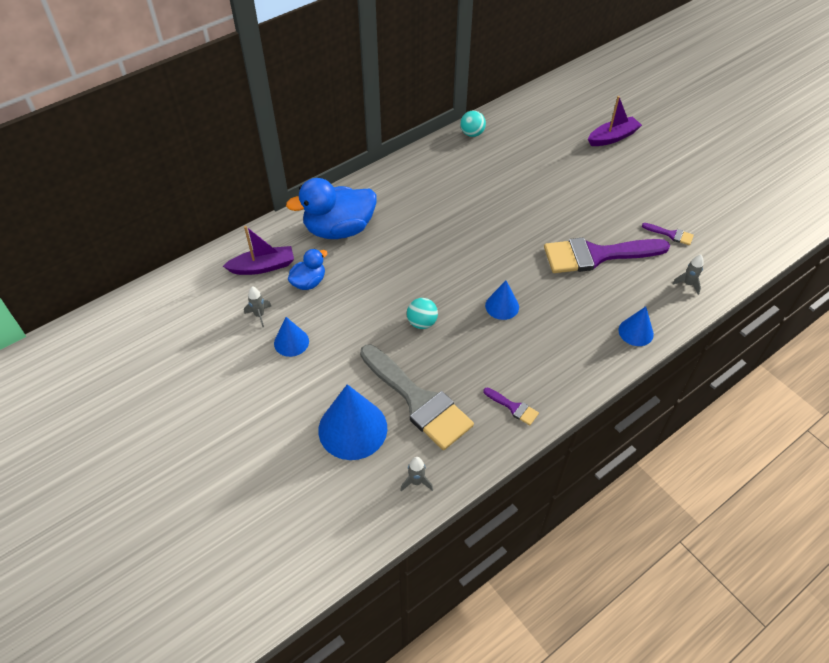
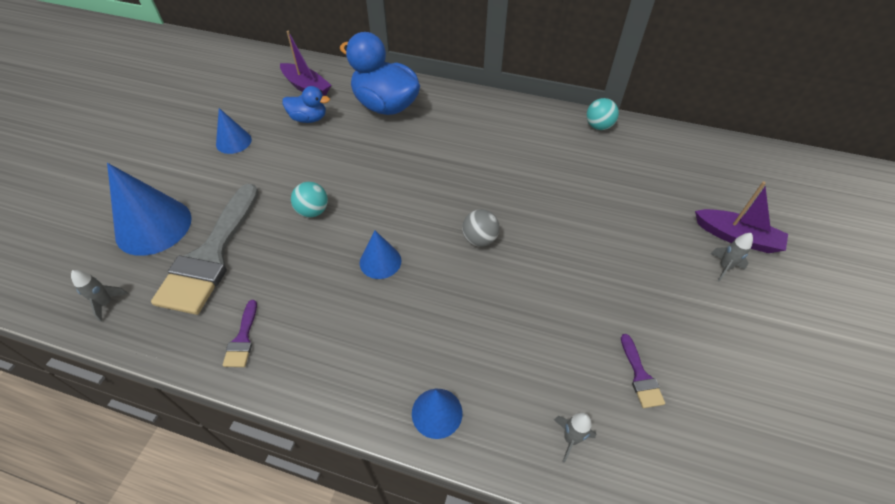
camera: 55 degrees right, 0 degrees up
grey rocket [244,286,271,327] -> grey rocket moved to [710,233,753,281]
purple brush [544,238,670,273] -> none
none -> grey ball [462,209,500,247]

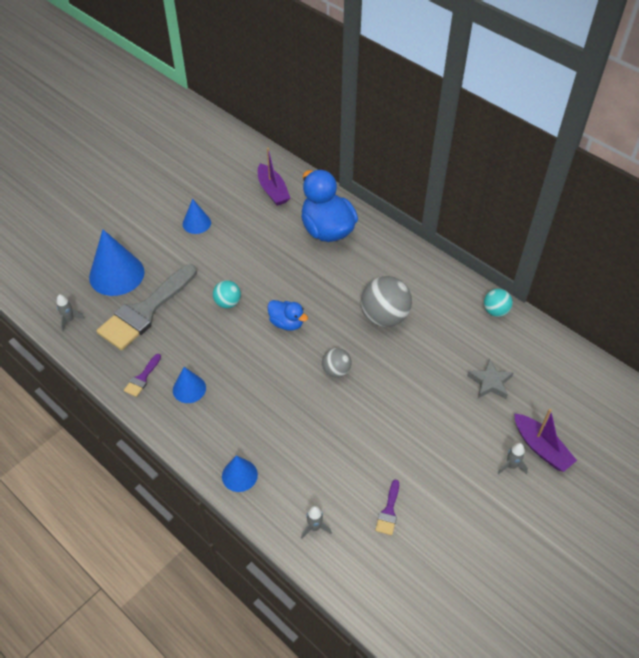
camera: 25 degrees right, 0 degrees up
blue duck [282,86,330,123] -> blue duck moved to [267,300,308,331]
blue cone [360,231,401,279] -> blue cone moved to [173,367,206,403]
none -> grey ball [361,276,412,327]
none -> grey star [467,358,514,399]

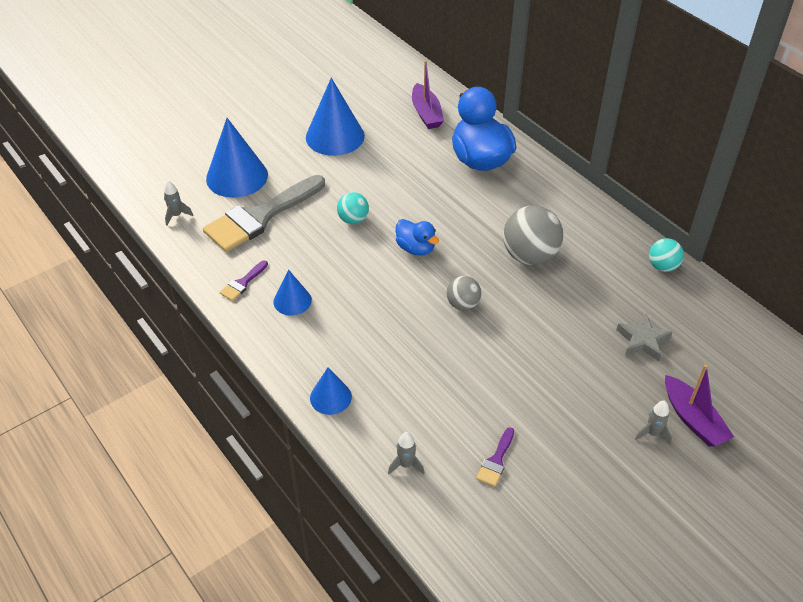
camera: 10 degrees right, 5 degrees down
blue cone [183,199,211,234] -> blue cone [306,78,365,156], size x1.82

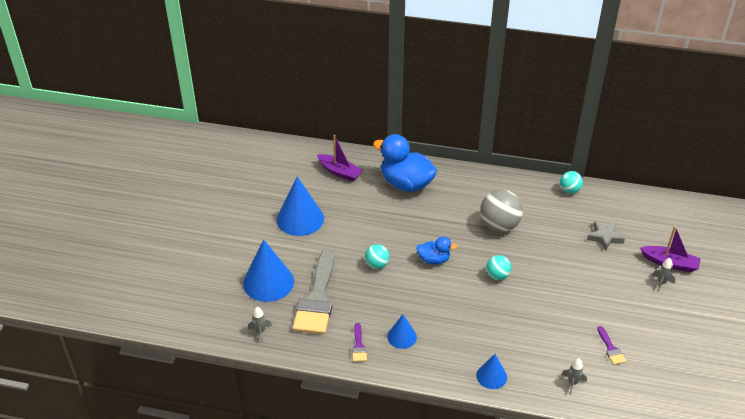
camera: 40 degrees left, 5 degrees down
grey ball [447,276,481,310] -> turquoise ball [486,255,511,280]

